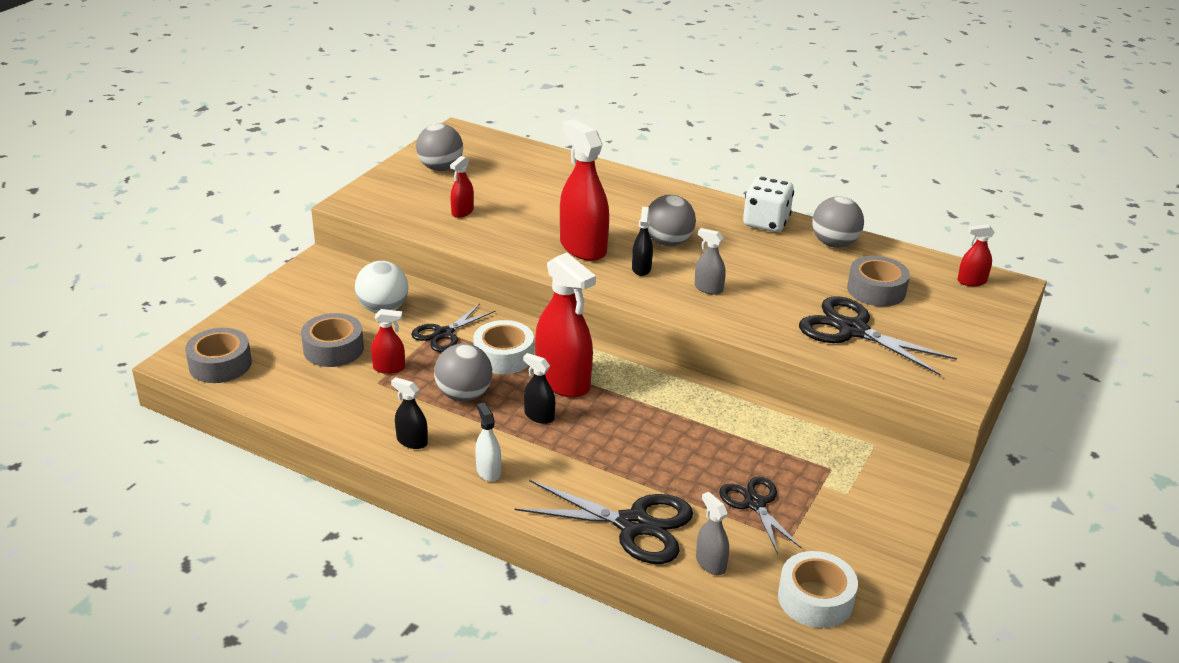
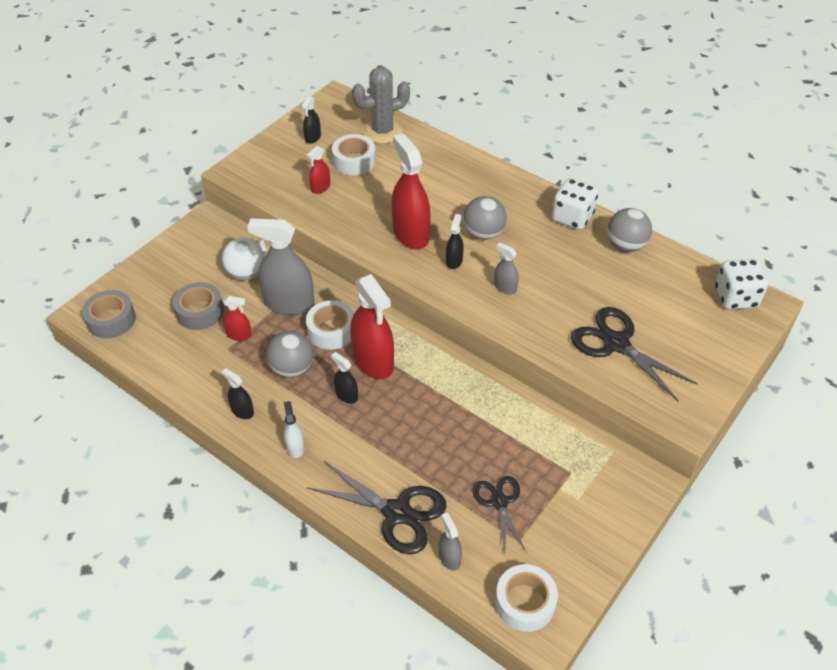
camera: 10 degrees right, 15 degrees up
black scissors [411,304,495,352] -> grey spray bottle [247,218,314,315]
grey ball [416,124,463,171] -> black spray bottle [302,96,321,144]
grey tape [847,256,910,307] -> none
red spray bottle [957,224,995,286] -> white dice [715,259,768,309]
none -> white tape [332,134,376,175]
none -> grey cactus [352,67,410,144]

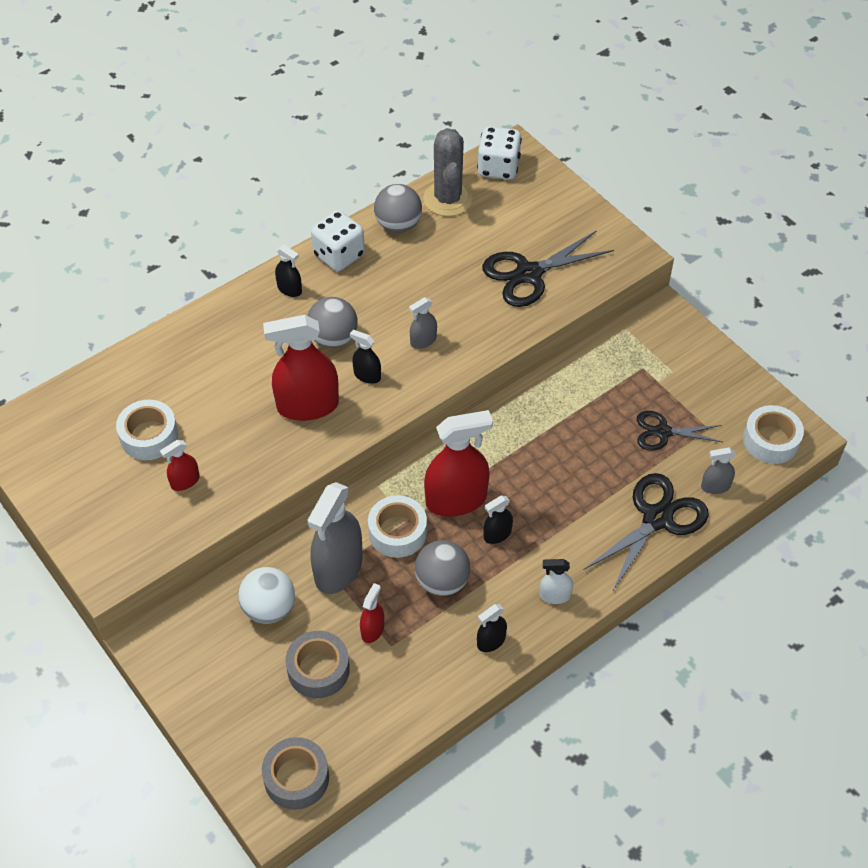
camera: 75 degrees left, 5 degrees up
black spray bottle [302,96,321,144] -> black spray bottle moved to [275,245,302,297]
red spray bottle [307,146,330,194] -> red spray bottle turned 90 degrees clockwise [160,440,199,491]
grey cactus [352,67,410,144] -> grey cactus moved to [424,128,473,216]

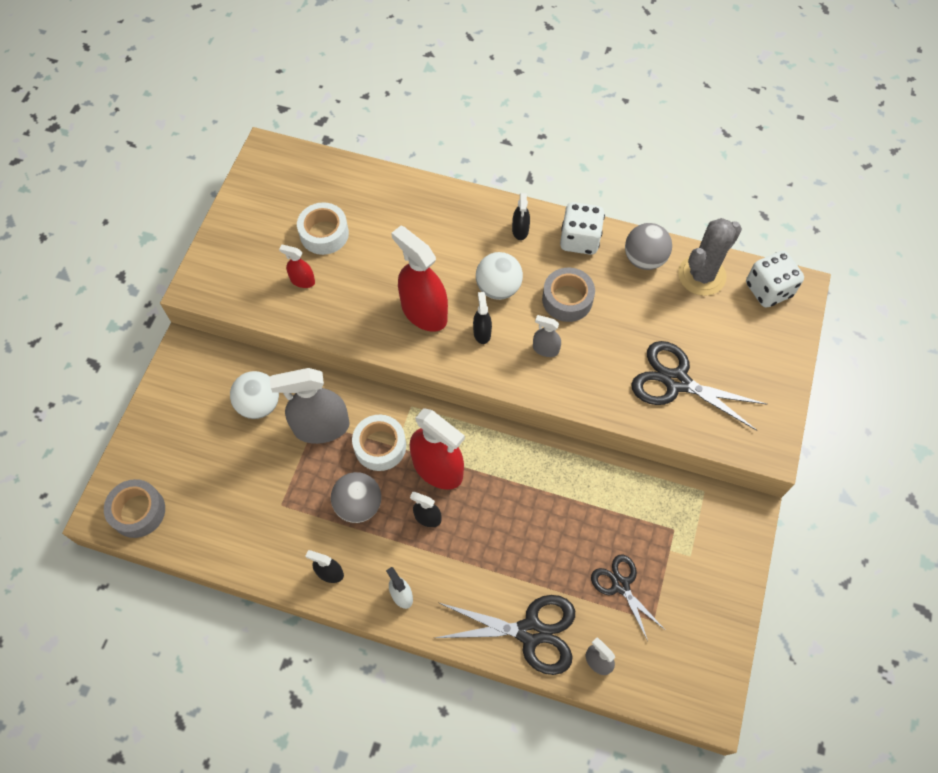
camera: 55 degrees right, 10 degrees up
grey tape [286,631,350,698] -> grey tape moved to [542,268,595,322]
grey ball [307,297,358,348] -> white ball [476,252,523,300]
red spray bottle [360,583,384,643] -> none
white tape [743,405,804,464] -> none

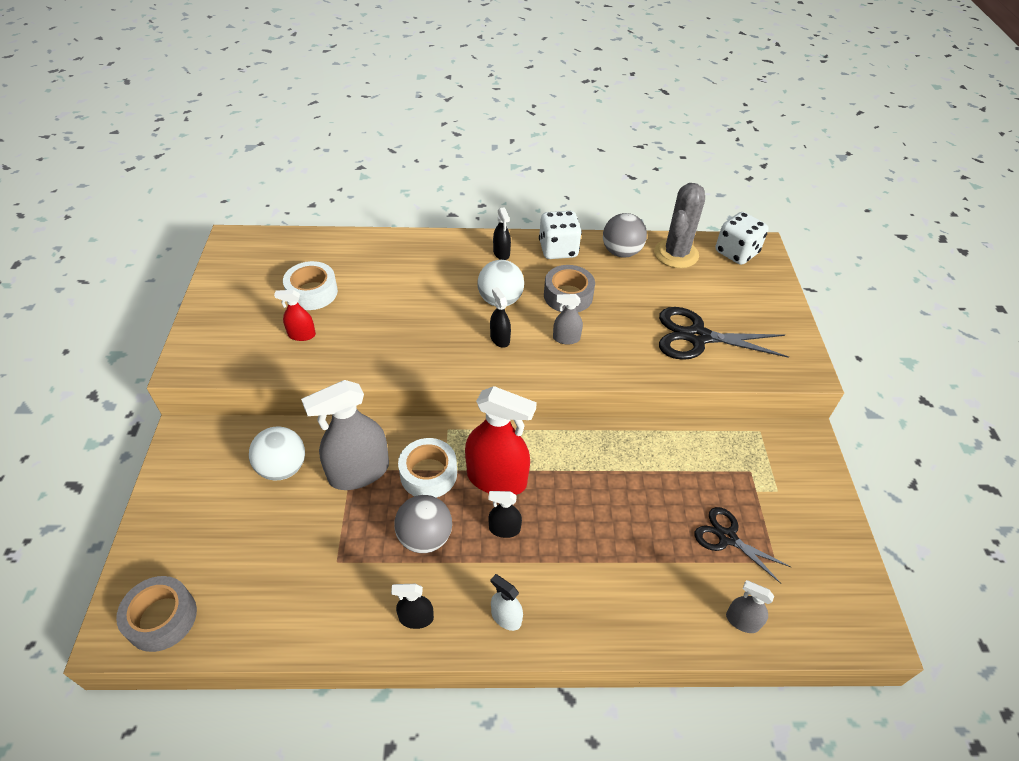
camera: 20 degrees left, 15 degrees down
red spray bottle [391,226,448,332] -> none
black scissors [435,595,575,675] -> none

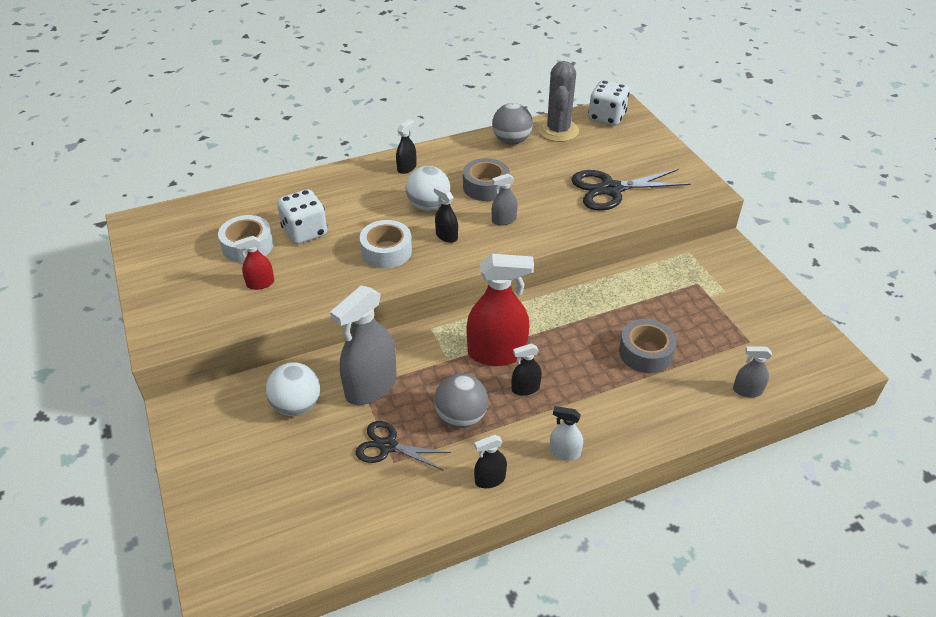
camera: 20 degrees left, 5 degrees down
grey tape [116,576,197,652] -> grey tape moved to [619,319,677,373]
white tape [398,438,457,498] -> white tape moved to [359,220,412,268]
black spray bottle [493,207,511,260] -> black spray bottle turned 105 degrees counterclockwise [396,119,416,174]
white dice [539,211,582,259] -> white dice moved to [277,189,327,244]
black scissors [694,507,791,584] -> black scissors moved to [356,421,451,471]

